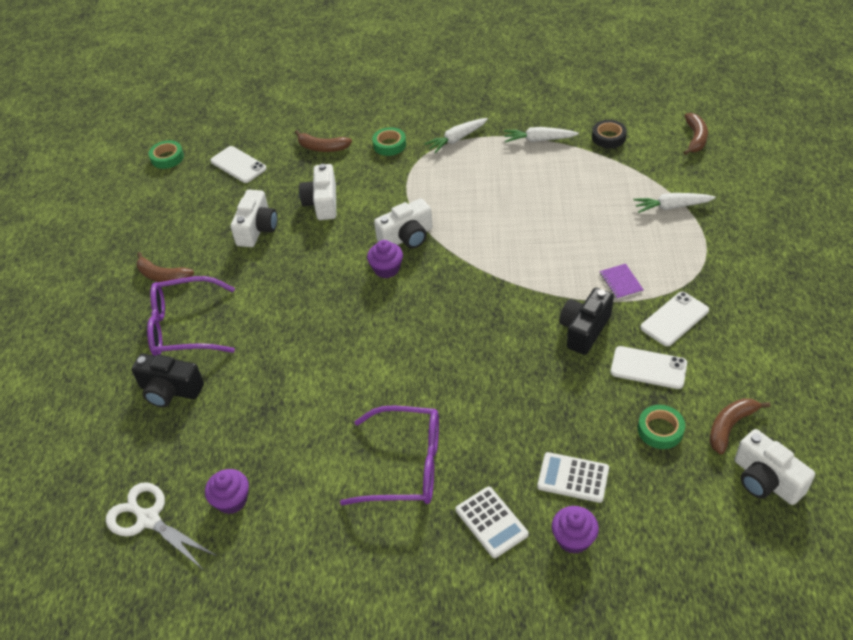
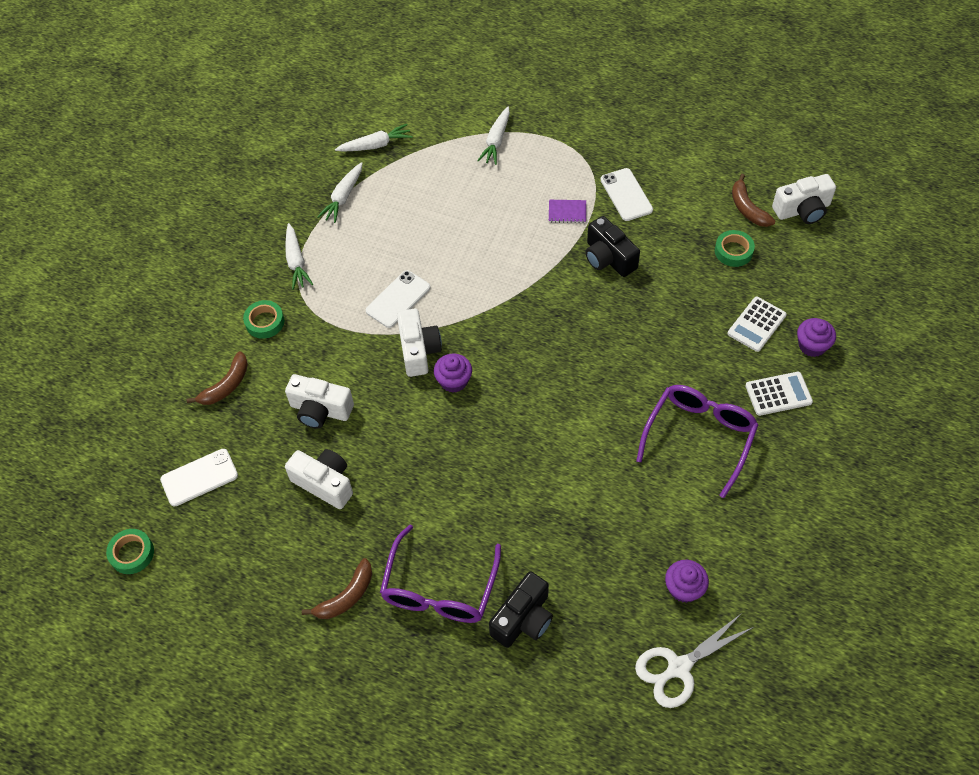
camera: 70 degrees left, 10 degrees up
black tape [592,120,627,148] -> white carrot [335,124,412,152]
white phone [611,346,687,389] -> white phone moved to [366,270,430,328]
brown banana [683,113,708,155] -> none

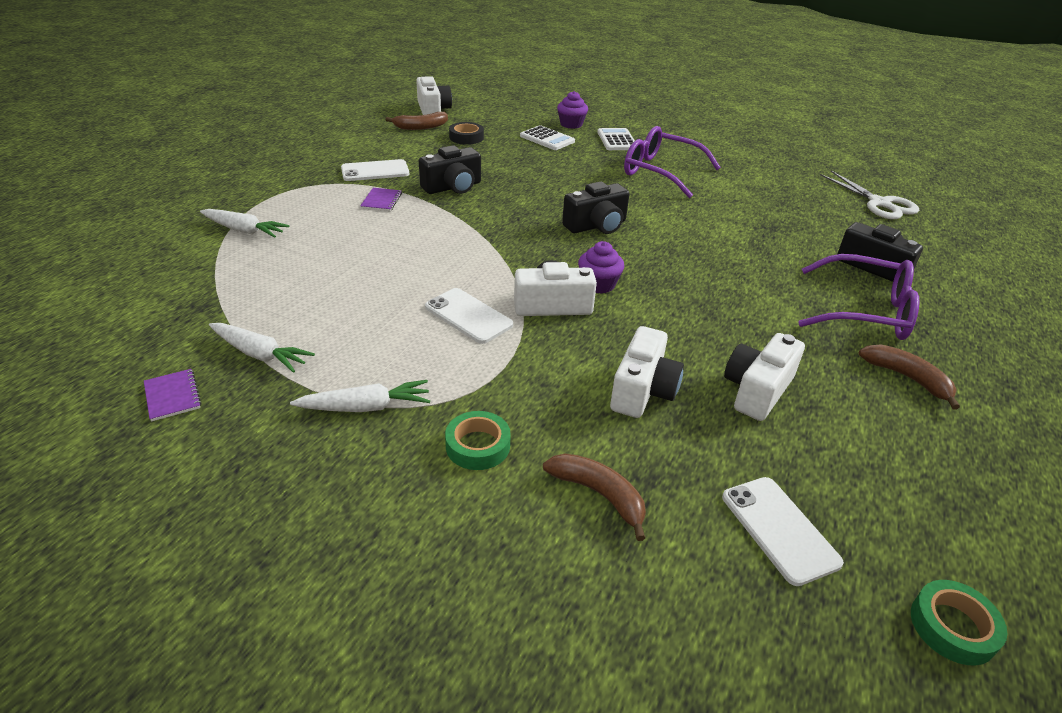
camera: 90 degrees left, 20 degrees down
white carrot [335,124,412,152] -> none
purple cupcake [665,560,709,603] -> none
green tape [715,230,755,267] -> black tape [449,122,484,145]
none -> purple notebook [144,369,201,422]
none -> black camera [562,181,630,234]

